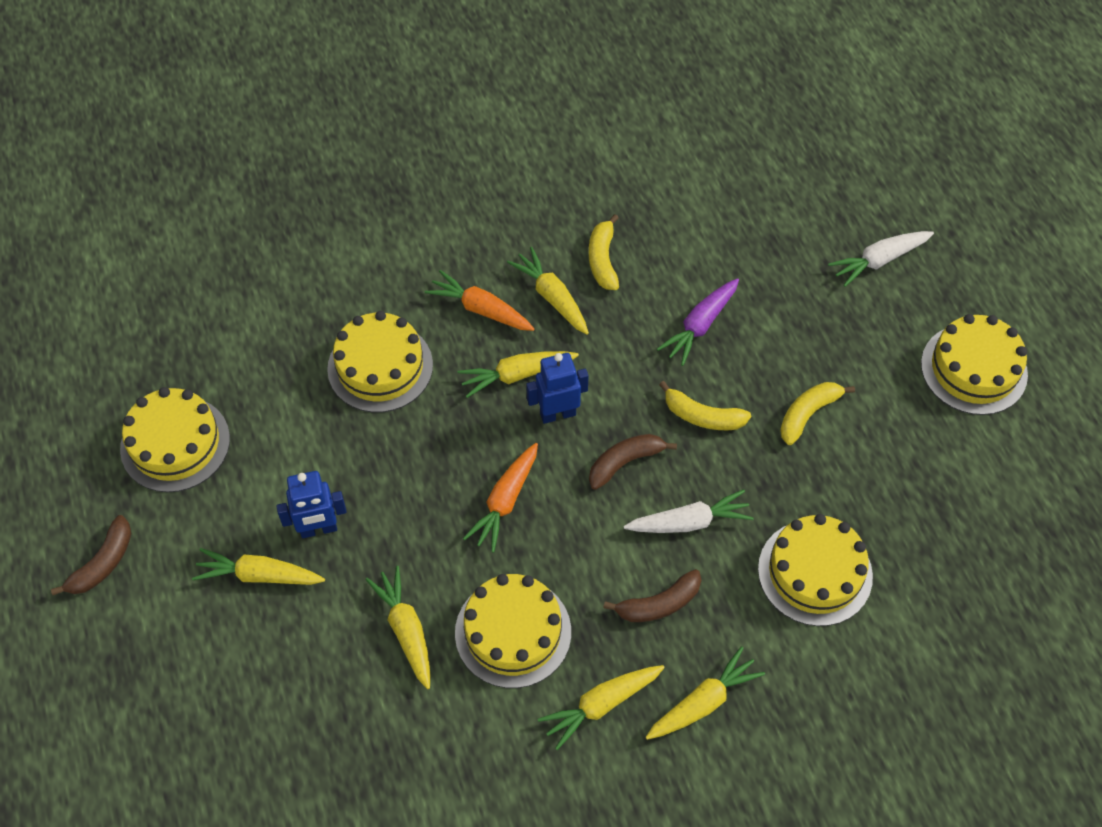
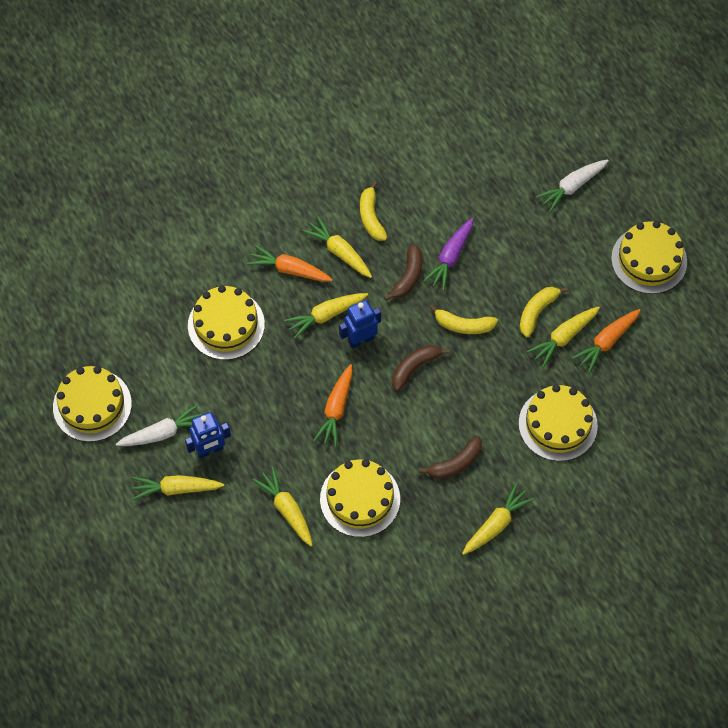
camera: 10 degrees left, 5 degrees up
brown banana [51,515,131,595] -> brown banana moved to [384,244,422,301]
yellow carrot [538,665,665,750] -> yellow carrot moved to [527,306,600,367]
white carrot [624,489,754,533] -> white carrot moved to [116,404,202,446]
none -> orange carrot [572,309,641,373]

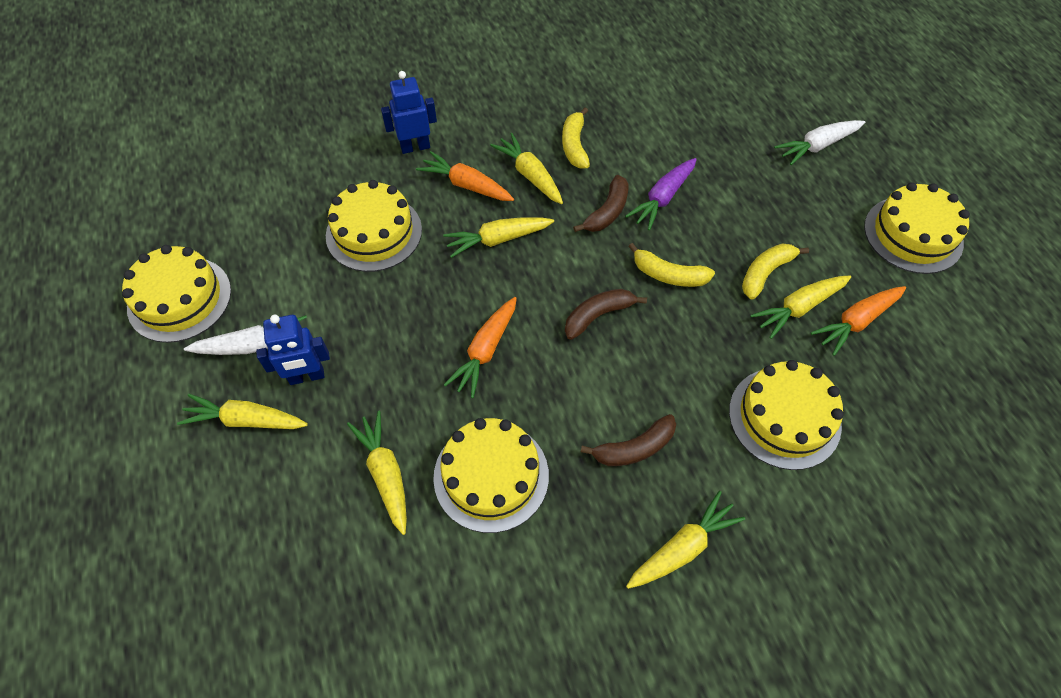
camera: 10 degrees right, 5 degrees down
blue robot [339,300,381,349] -> blue robot moved to [381,71,437,154]

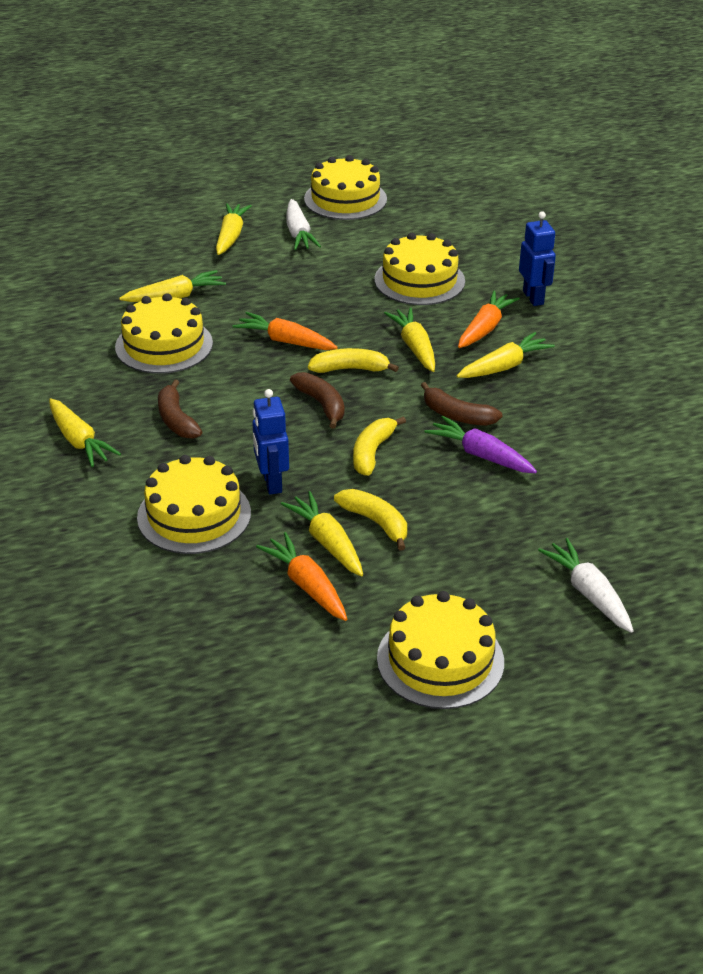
camera: 90 degrees right, 20 degrees down
blue robot [256,314,330,385] -> blue robot moved to [252,389,289,495]
yellow banana [562,108,590,168] -> yellow banana moved to [308,348,399,373]

